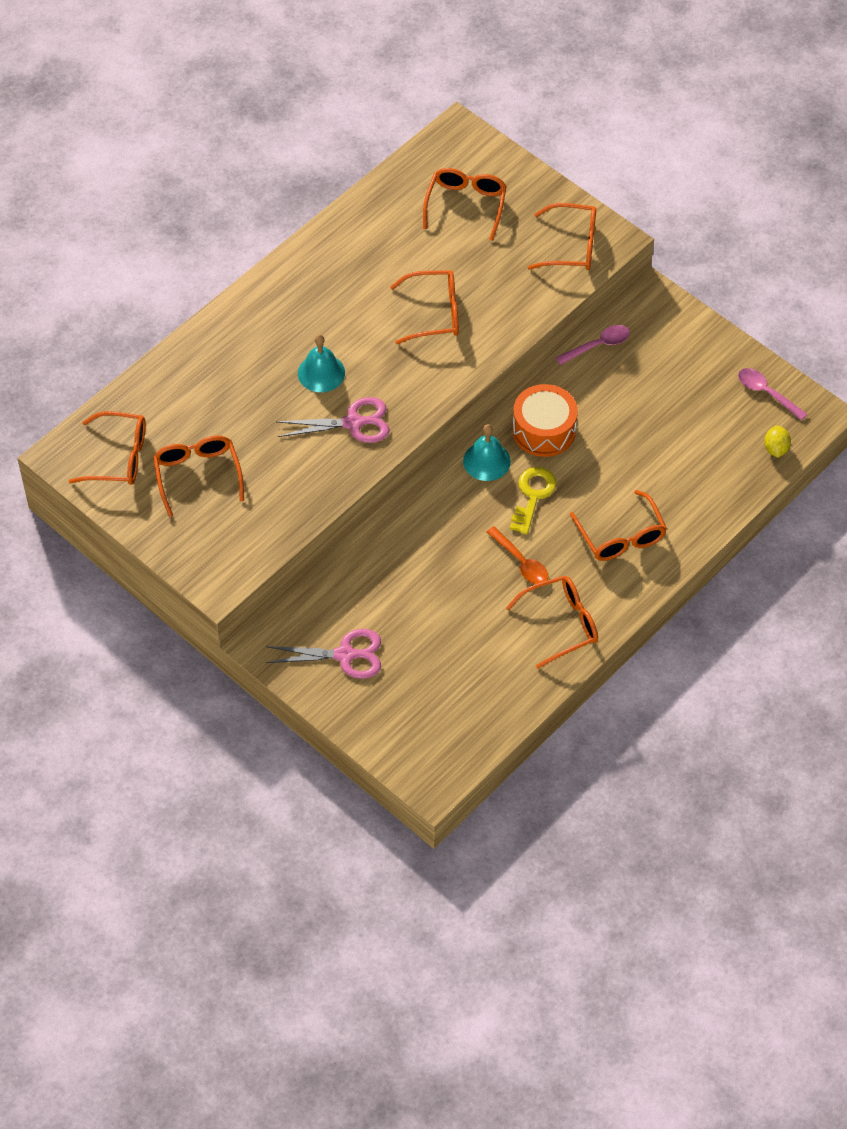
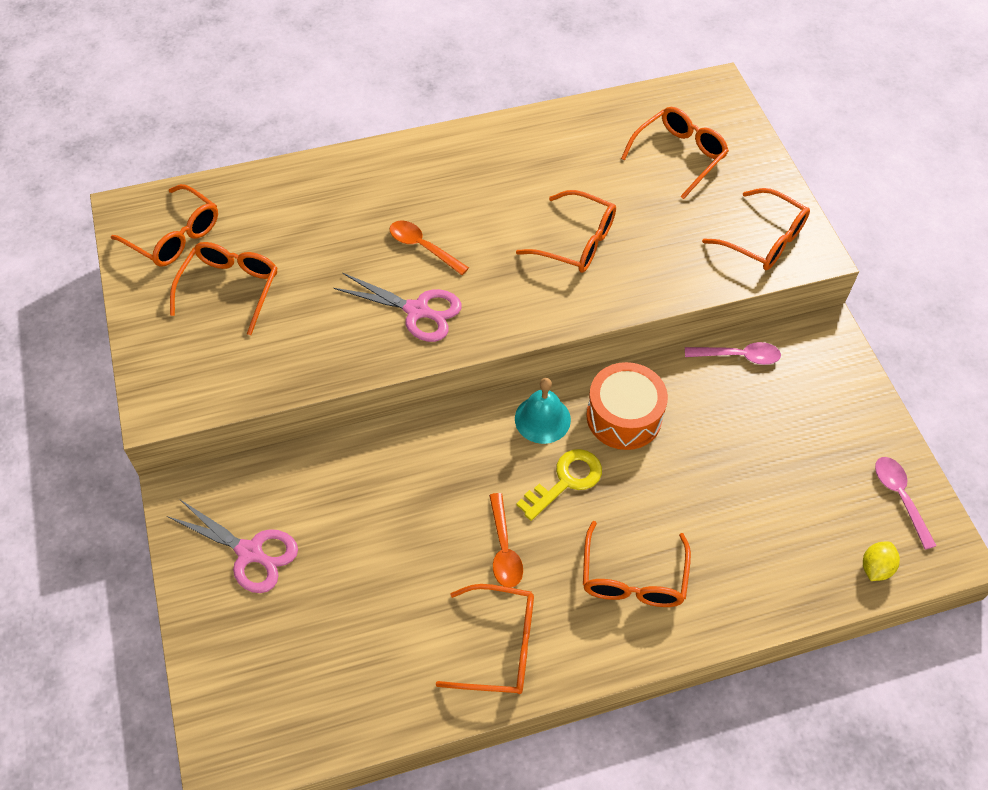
camera: 30 degrees right, 0 degrees up
turquoise bell [298,334,345,392] -> orange spoon [389,221,469,275]

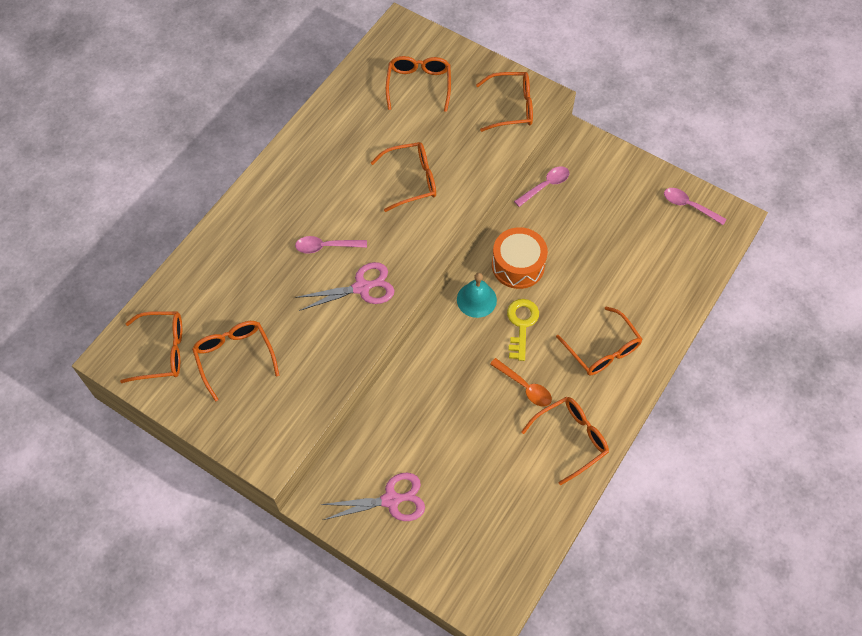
camera: 40 degrees left, 5 degrees up
orange spoon [389,221,469,275] -> pink spoon [295,236,367,254]
yellow lemon [863,541,900,581] -> none

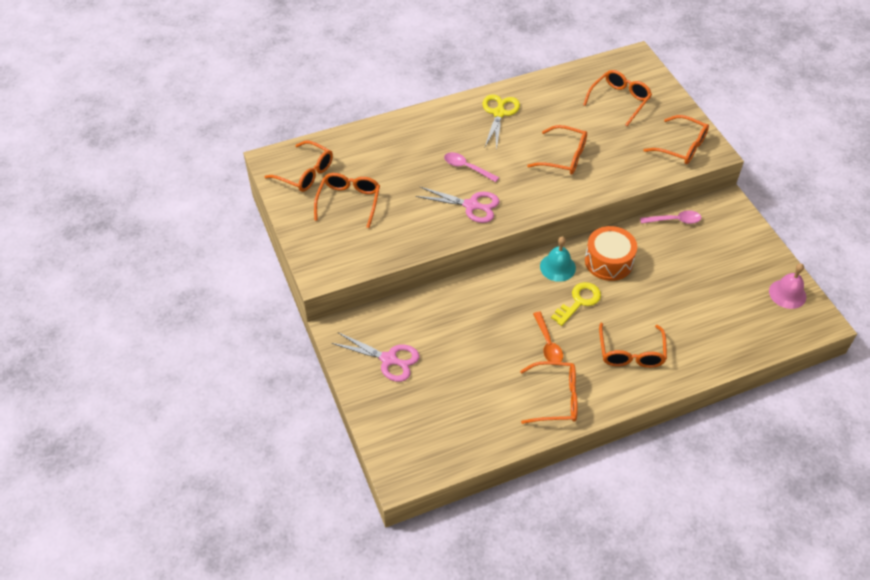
camera: 35 degrees right, 10 degrees down
pink spoon [664,188,727,225] -> pink bell [769,263,806,309]
none -> yellow scissors [483,94,520,150]

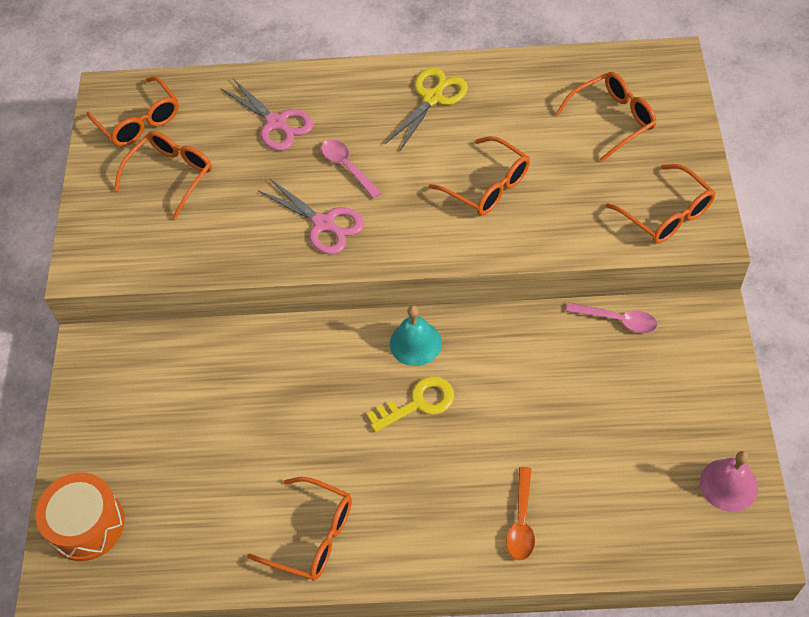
camera: 25 degrees right, 5 degrees up
pink scissors [331,332,419,382] -> pink scissors moved to [220,79,313,151]
orange spoon [533,312,563,362] -> orange spoon moved to [506,467,535,560]
orange drum [585,226,637,281] -> orange drum moved to [35,473,125,561]
orange glasses [599,323,667,368] -> none

